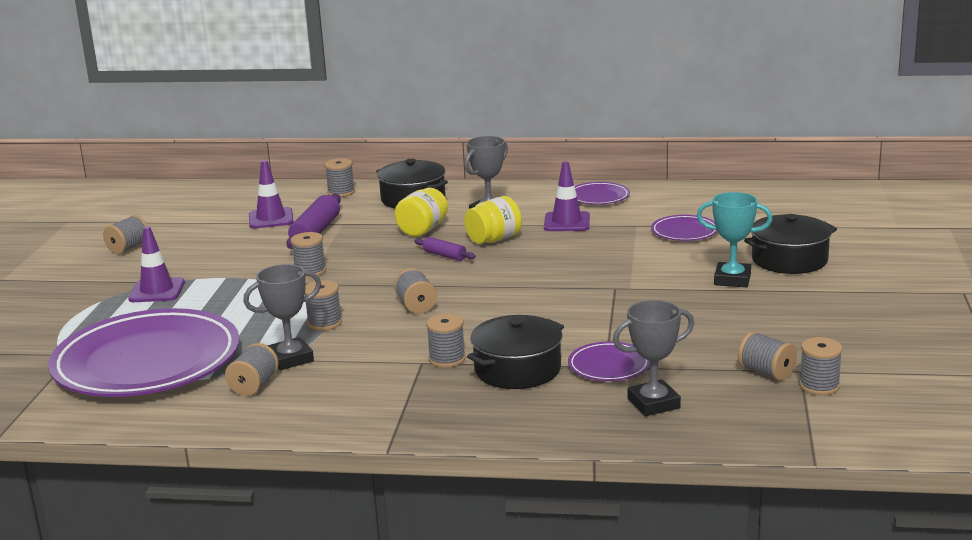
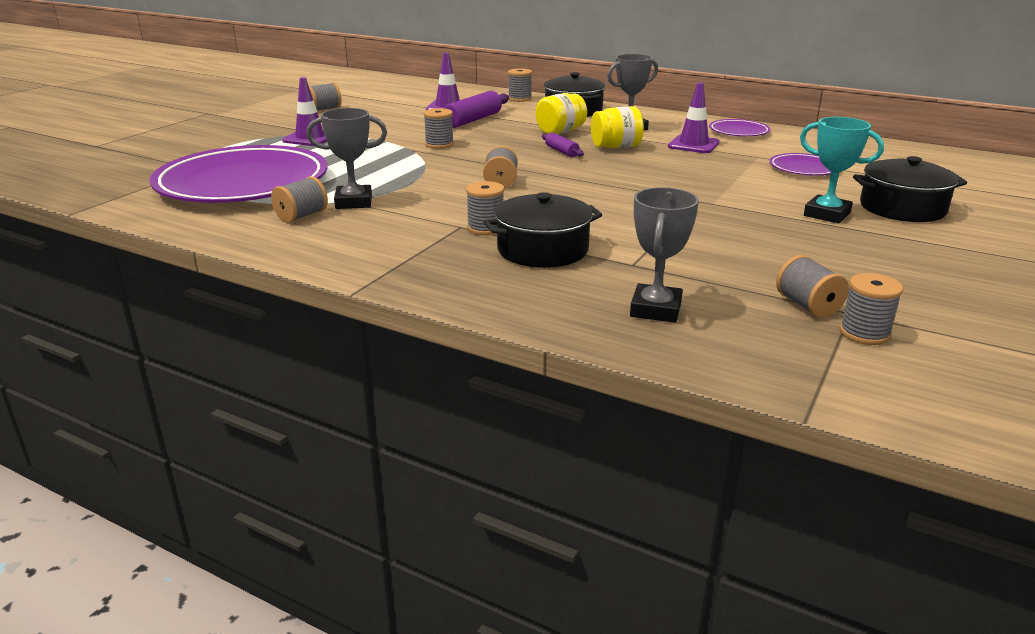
camera: 20 degrees right, 5 degrees up
grey spool [305,280,342,331] -> none
purple plate [568,341,650,381] -> none
grey trophy [613,300,694,416] -> grey trophy turned 75 degrees counterclockwise [630,187,699,323]

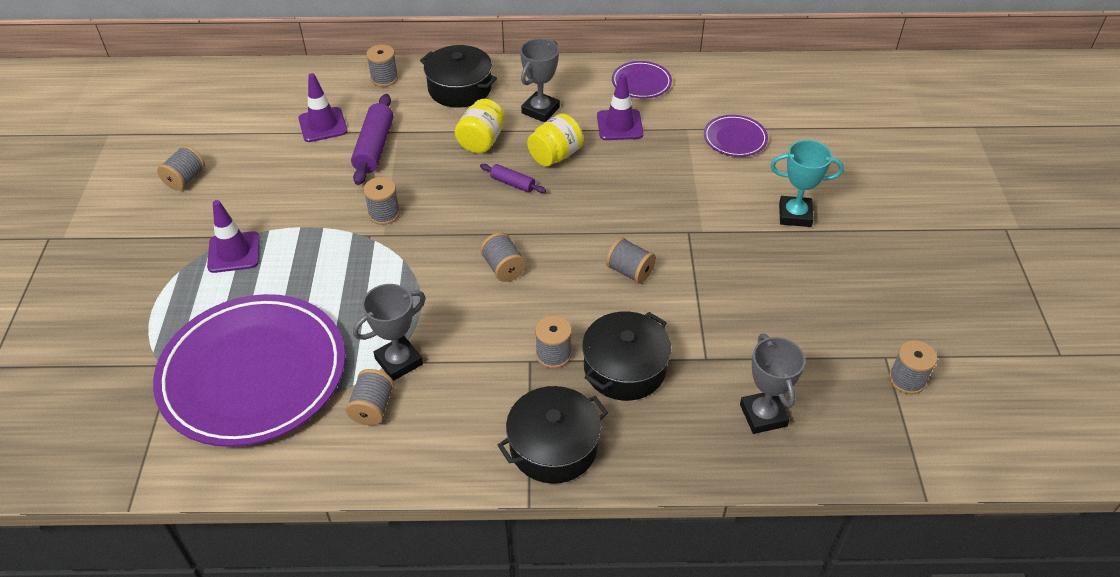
camera: 30 degrees left, 20 degrees up
grey spool [776,255,849,318] -> grey spool moved to [606,237,656,284]
black pot [853,156,967,222] -> black pot moved to [498,386,608,484]

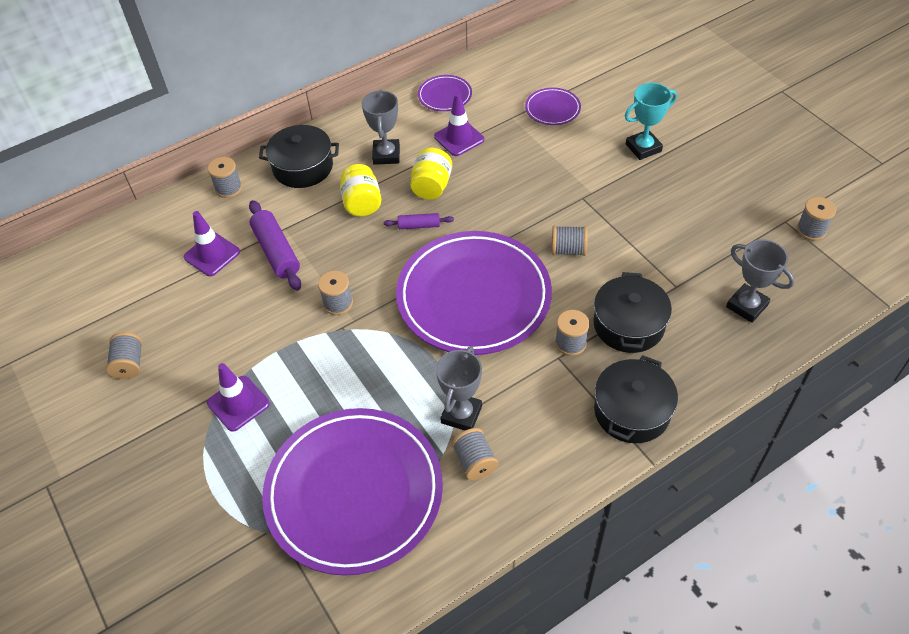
camera: 30 degrees left, 5 degrees up
grey spool [480,232,526,282] -> purple plate [396,231,552,355]

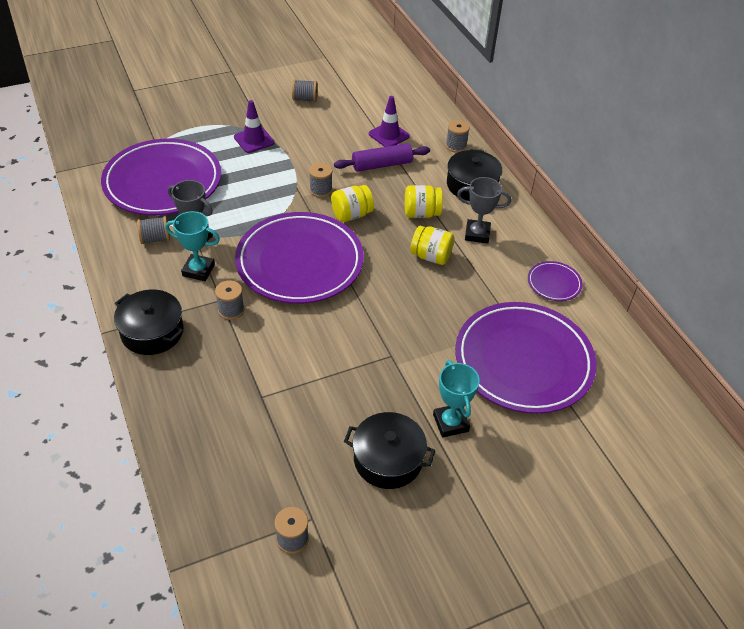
camera: 95 degrees right, 5 degrees down
purple rolling pin [384,213,454,229] -> none
purple traffic cone [434,93,484,156] -> none
purple plate [525,88,581,125] -> purple plate [455,302,597,414], size x2.35
grey spool [552,226,588,256] -> none
black pot [593,272,672,353] -> black pot moved to [344,412,435,489]
grey trophy [726,239,795,323] -> none
none -> turquoise trophy [165,211,220,281]
none -> yellow jar [331,185,374,222]

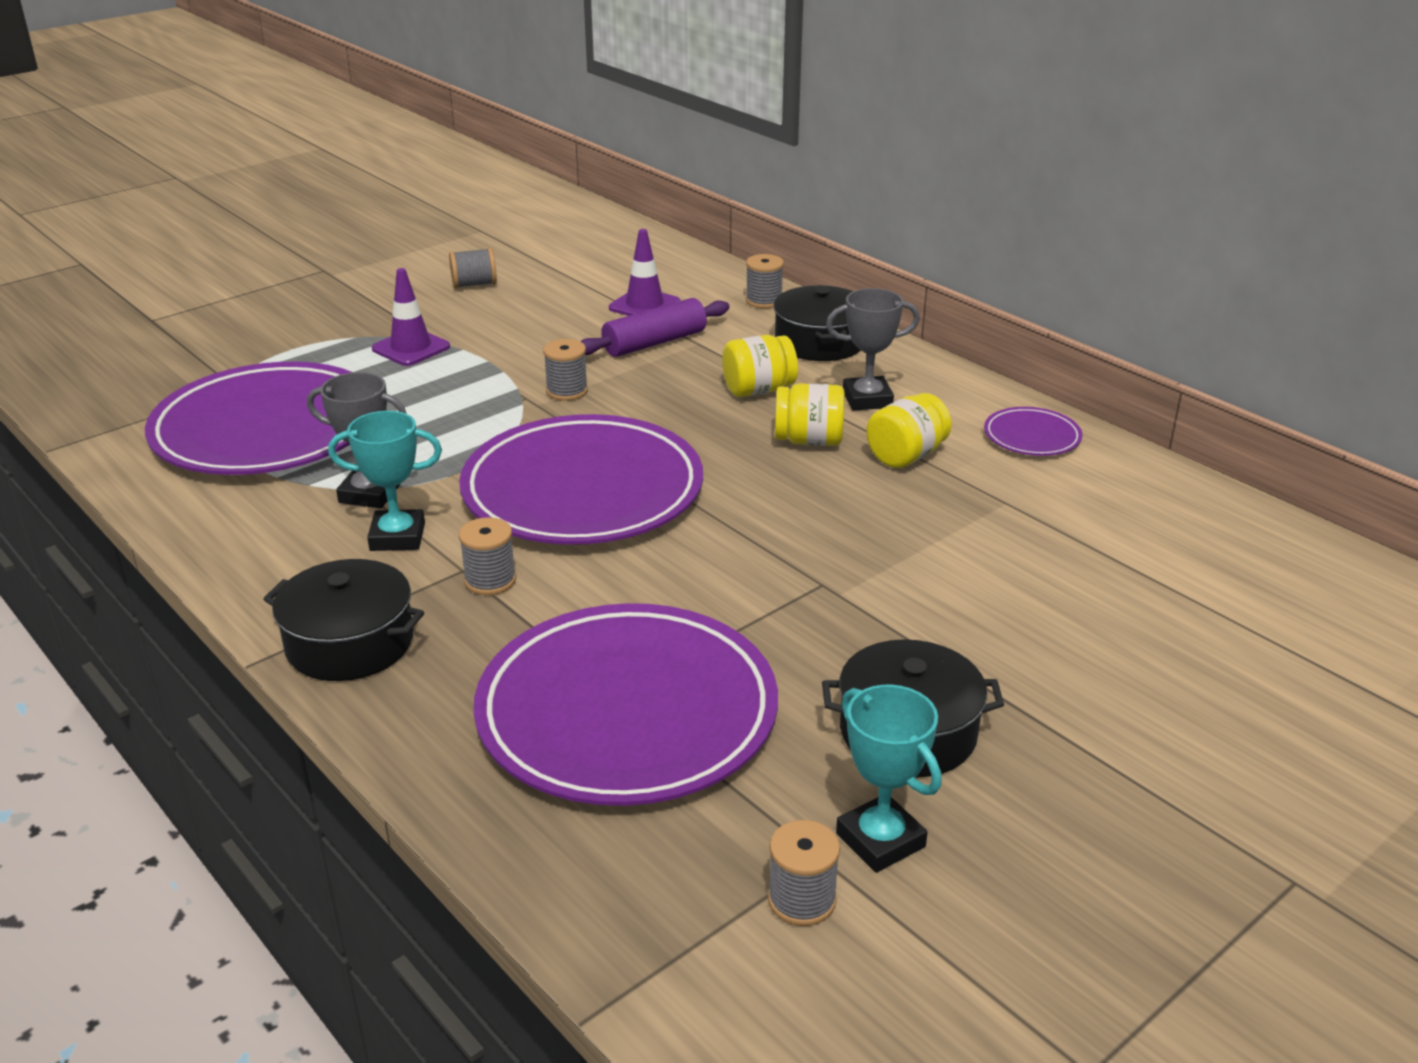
camera: 15 degrees left, 15 degrees down
grey spool [137,216,170,244] -> none
yellow jar [331,185,374,222] -> yellow jar moved to [866,393,952,468]
turquoise trophy [433,360,480,438] -> turquoise trophy moved to [836,685,942,873]
purple plate [455,302,597,414] -> purple plate moved to [474,603,778,806]

